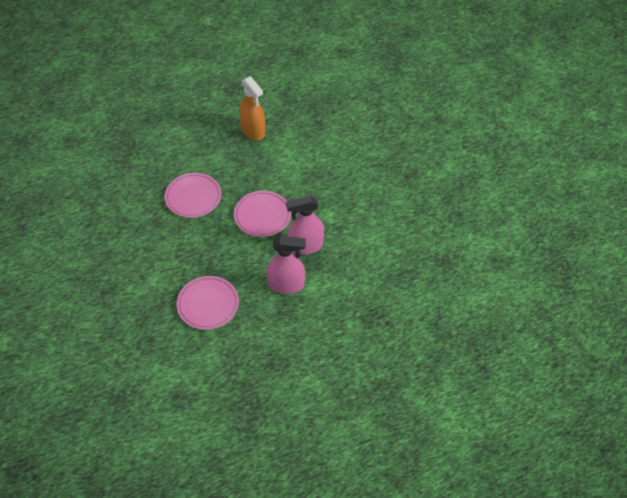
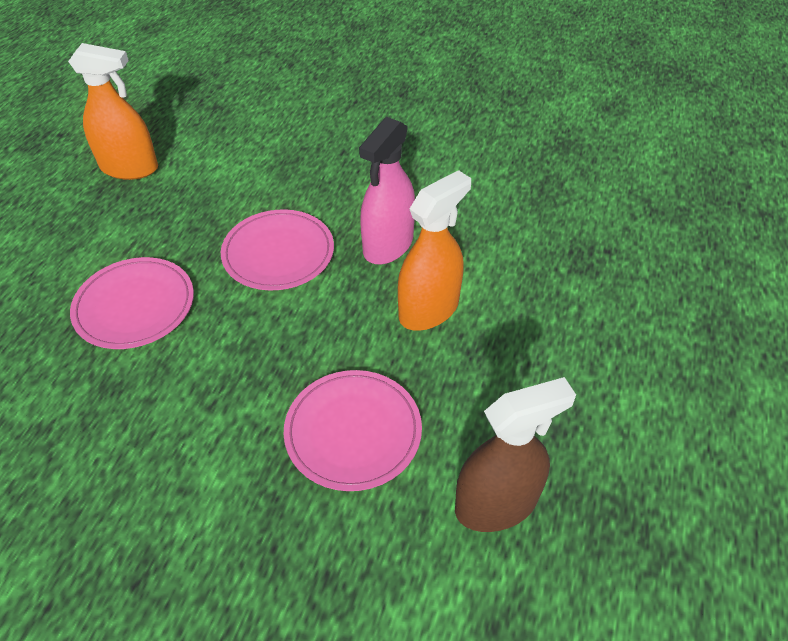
camera: 45 degrees left, 5 degrees down
pink spray bottle [266,236,306,294] -> orange spray bottle [398,170,471,331]
none -> brown spray bottle [455,377,576,532]

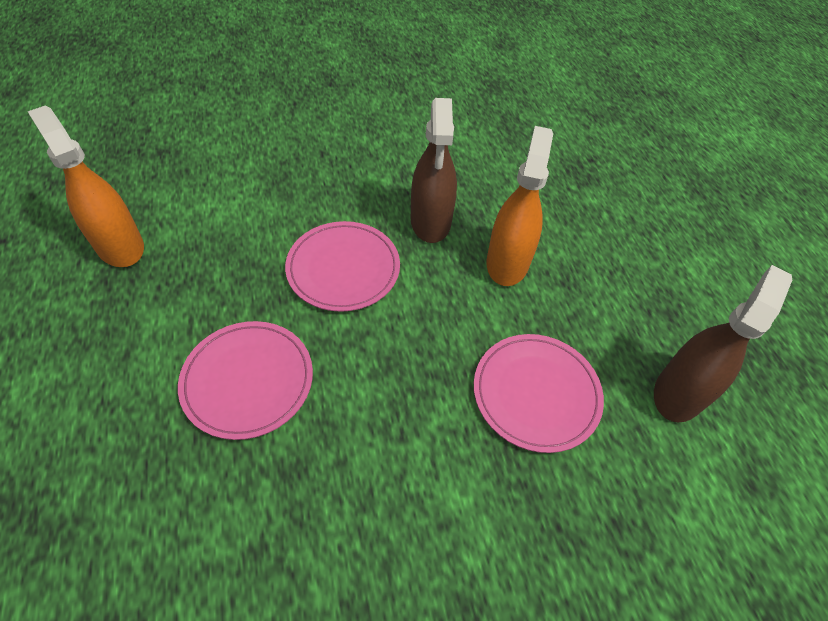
camera: 35 degrees left, 5 degrees up
orange spray bottle [68,43,158,180] -> orange spray bottle turned 105 degrees counterclockwise [27,106,144,267]
pink spray bottle [359,117,415,264] -> brown spray bottle [411,98,457,243]

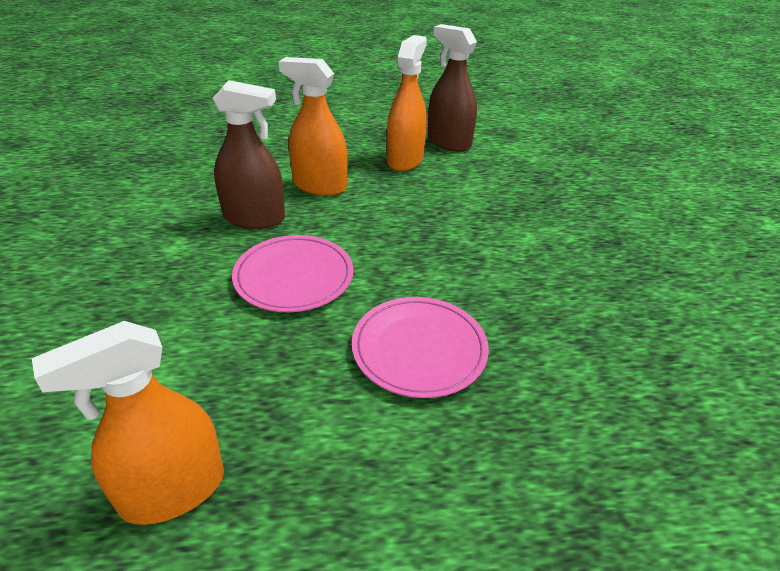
camera: 80 degrees left, 15 degrees down
pink plate [474,334,604,453] -> none
none -> orange spray bottle [387,35,427,171]

